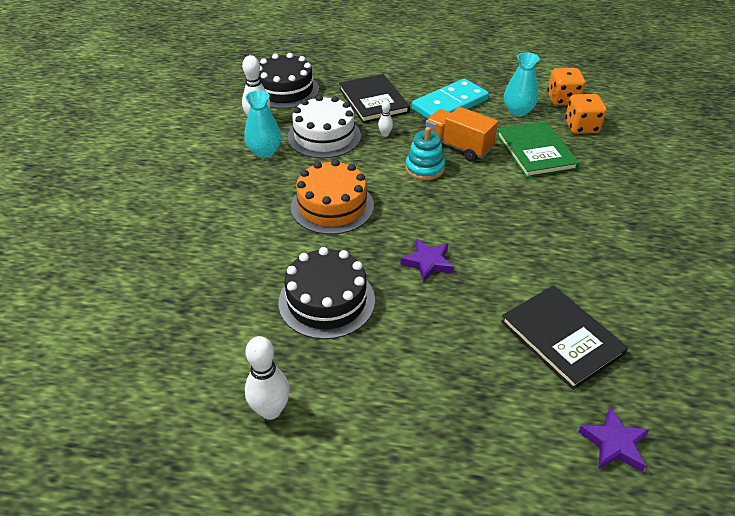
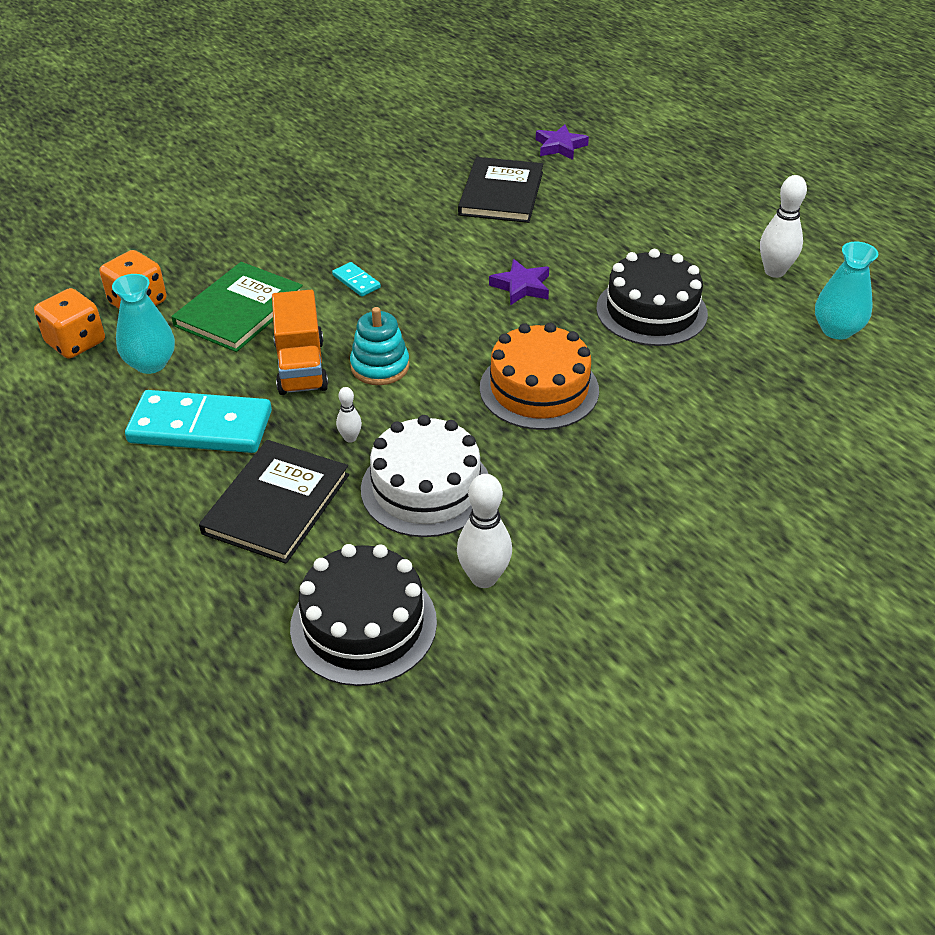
camera: 135 degrees left, 0 degrees up
turquoise vase [244,90,281,158] -> turquoise vase moved to [815,242,878,339]
none -> turquoise domino [332,262,381,297]

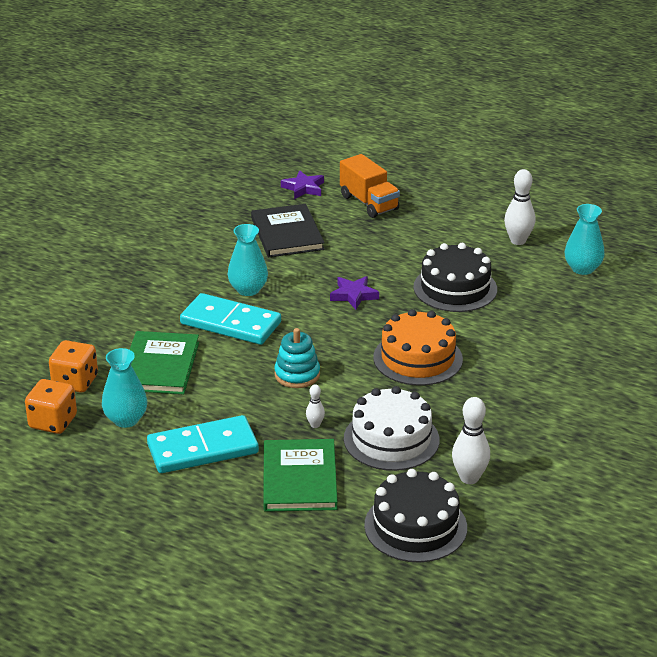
camera: 25 degrees left, 10 degrees down
black book [199,440,349,564] -> green book [263,439,338,512]
orange truck [272,290,328,395] -> orange truck moved to [340,154,400,218]
turquoise domino [332,262,381,297] -> turquoise domino [180,293,281,345], size x2.31
none -> turquoise vase [228,224,268,296]

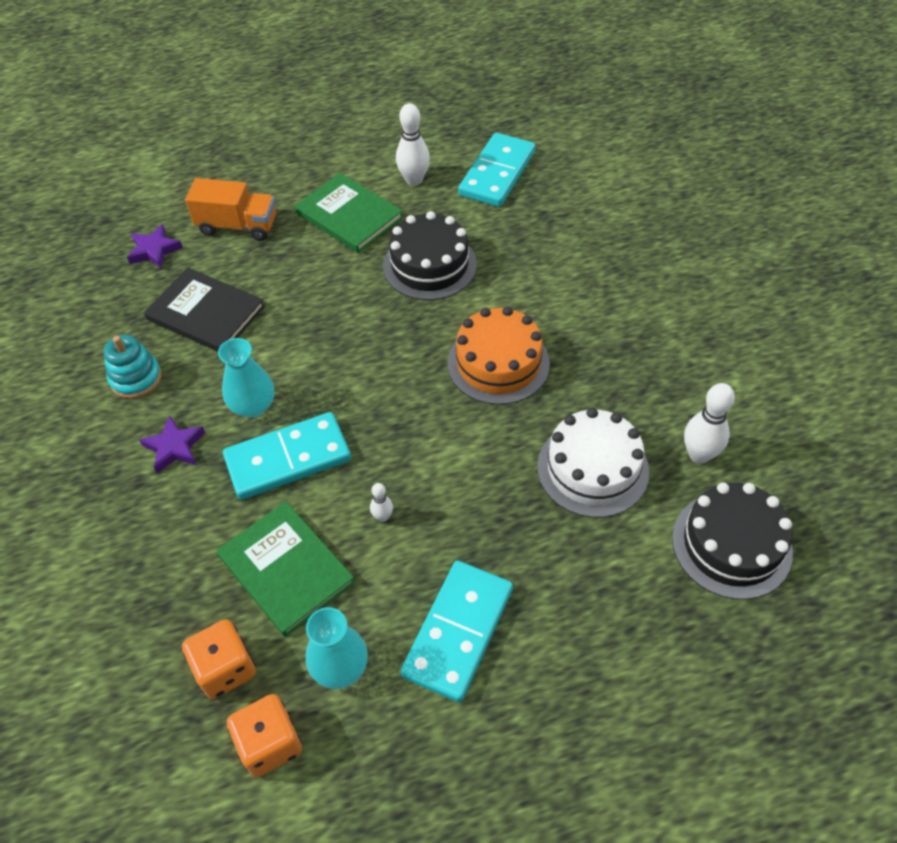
camera: 45 degrees left, 20 degrees up
green book [263,439,338,512] -> green book moved to [295,173,403,253]
turquoise stacking toy [274,328,320,388] -> turquoise stacking toy moved to [104,335,162,399]
white bowling pin [306,384,325,428] -> white bowling pin moved to [370,483,393,522]
purple star [330,276,379,310] -> purple star moved to [139,415,205,473]
turquoise vase [565,204,605,275] -> turquoise domino [458,133,535,207]

